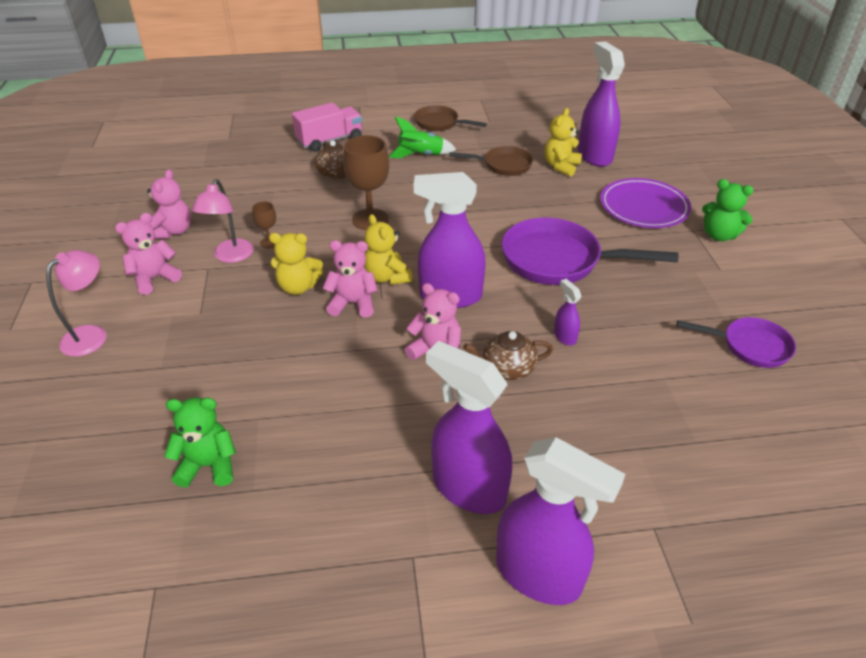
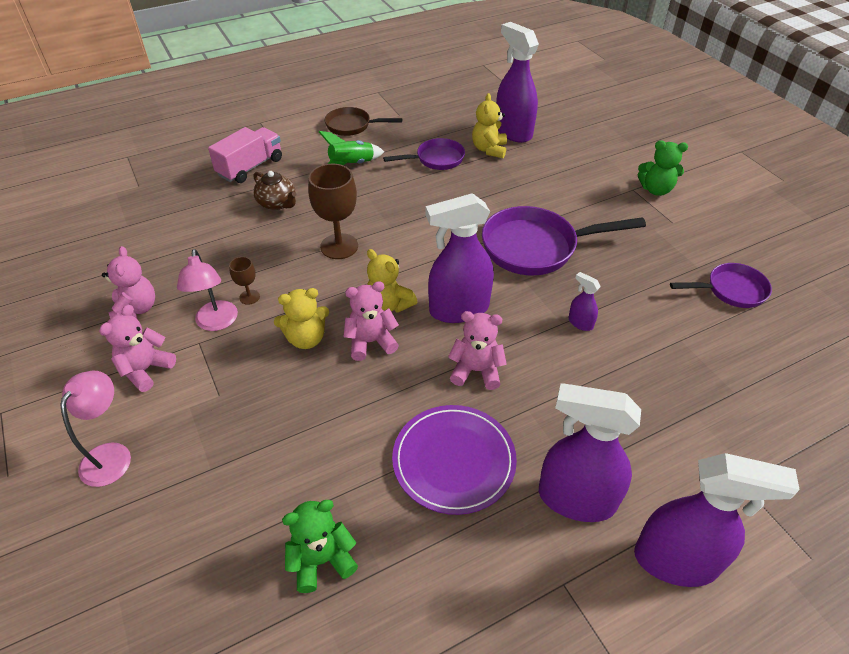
camera: 20 degrees left, 5 degrees up
brown pan [449,146,533,176] -> purple pan [383,138,465,170]
brown teapot [463,331,553,380] -> none
purple plate [600,178,691,228] -> purple plate moved to [392,405,517,515]

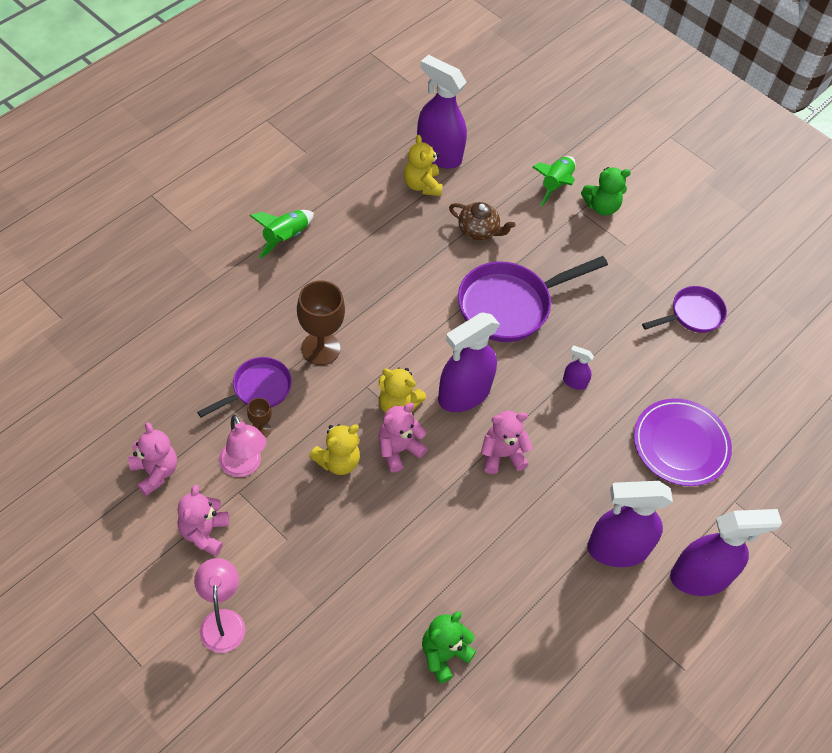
camera: 25 degrees left, 10 degrees up
pink truck [208,127,282,183] -> none
brown teapot [253,171,297,210] -> brown teapot moved to [449,202,515,240]
brown pan [325,107,402,136] -> none
purple pan [383,138,465,170] -> purple pan moved to [197,357,292,418]
purple plate [392,405,517,515] -> purple plate moved to [634,398,732,486]
none -> green rocket [532,156,575,207]

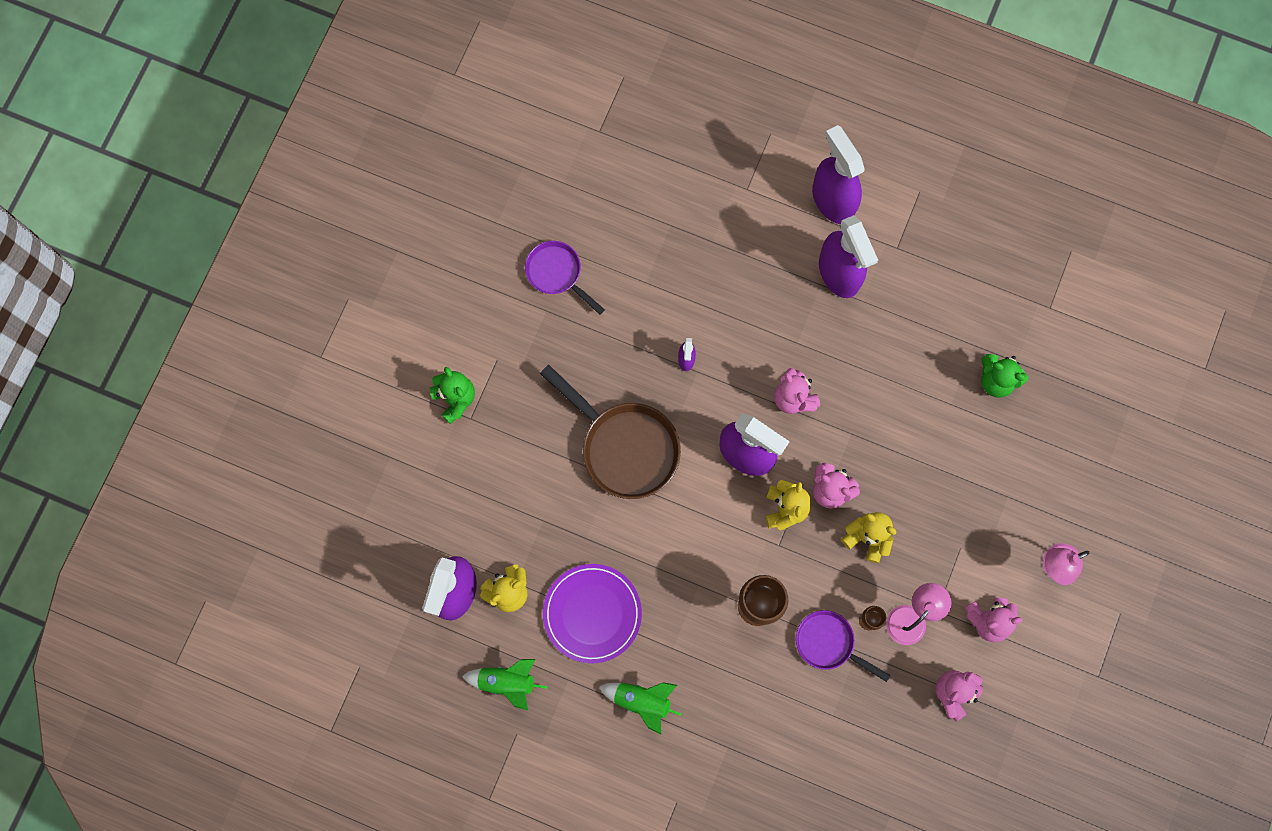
camera: 105 degrees left, 20 degrees up
brown teapot [449,202,515,240] -> none
purple pan [458,256,608,342] -> brown pan [540,365,681,499]
green rocket [532,156,575,207] -> green rocket moved to [462,659,548,710]
purple plate [634,398,732,486] -> purple plate moved to [543,564,642,663]

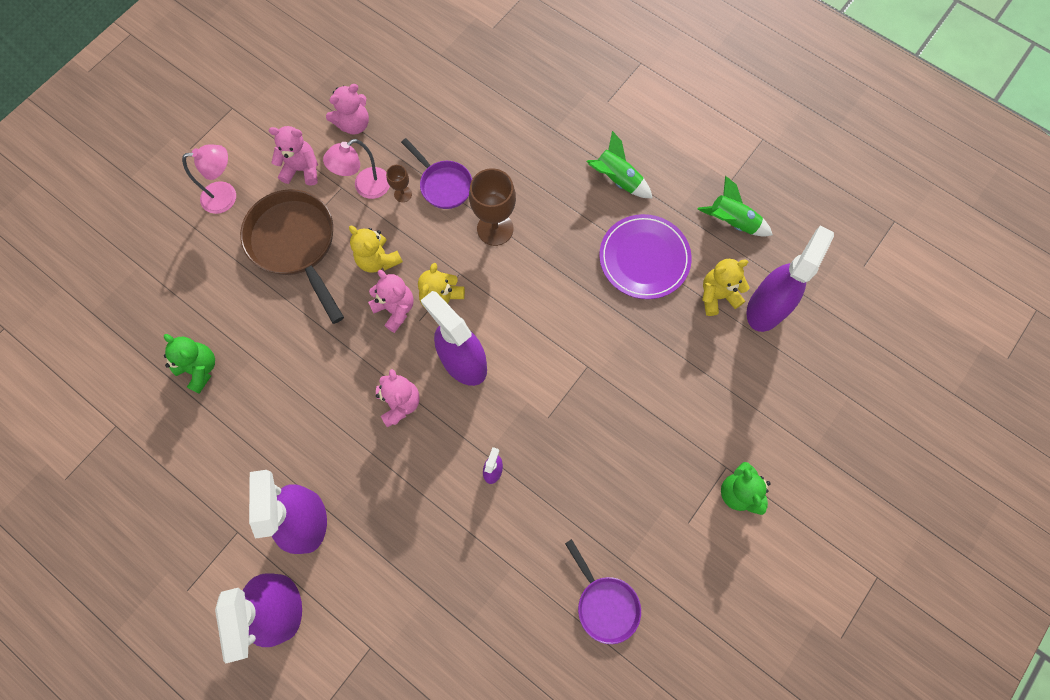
camera: 165 degrees left, 5 degrees down
brown pan [540,365,681,499] -> brown pan moved to [240,189,344,324]

